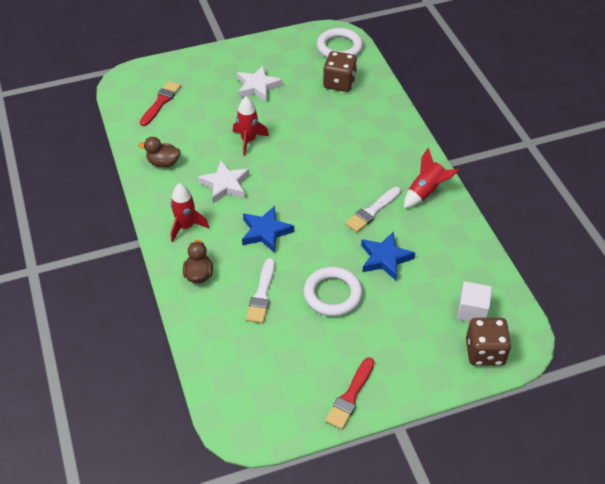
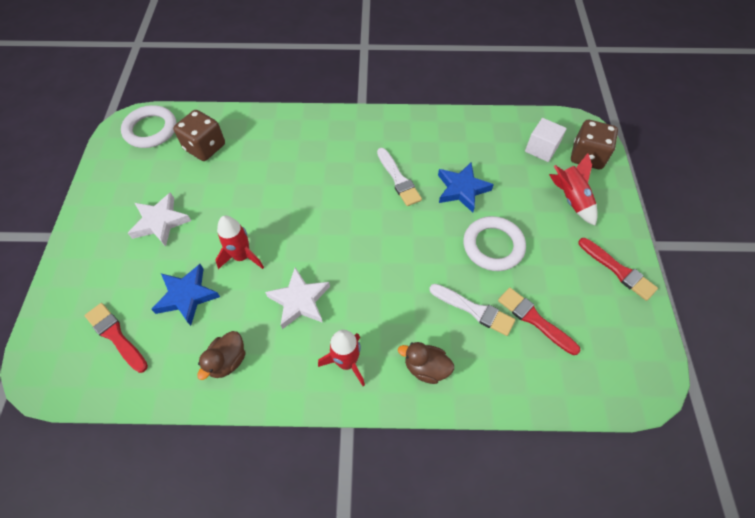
camera: 70 degrees left, 10 degrees up
blue star [242,206,294,253] -> blue star moved to [151,264,220,326]
red rocket [404,148,459,208] -> red rocket moved to [549,153,598,226]
none -> red brush [498,288,580,355]

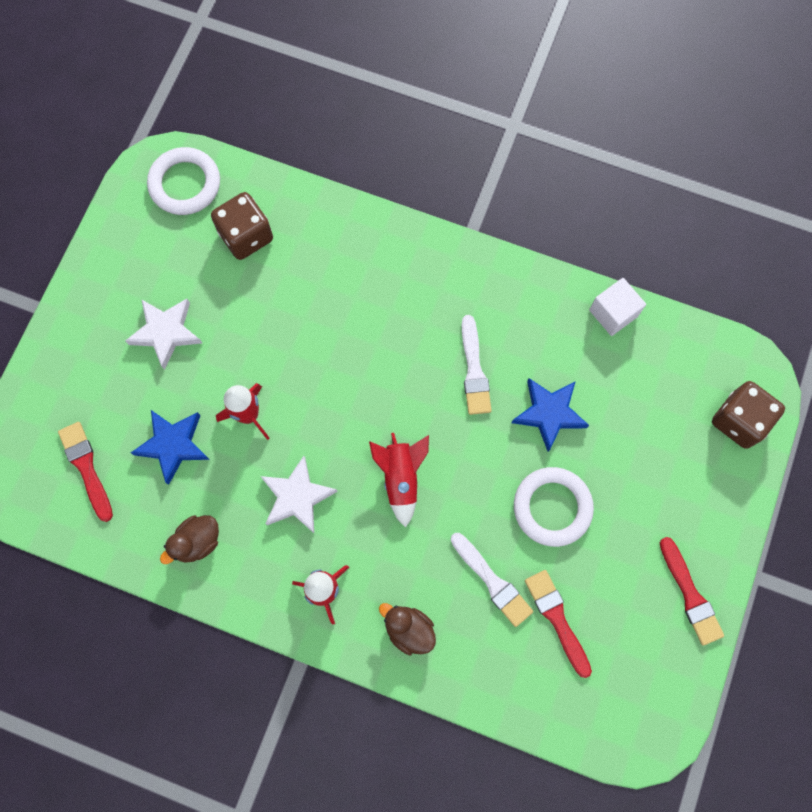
camera: 20 degrees right, 15 degrees up
white cube [525,118,567,162] -> white cube moved to [589,278,646,336]
red rocket [549,153,598,226] -> red rocket moved to [369,433,429,528]

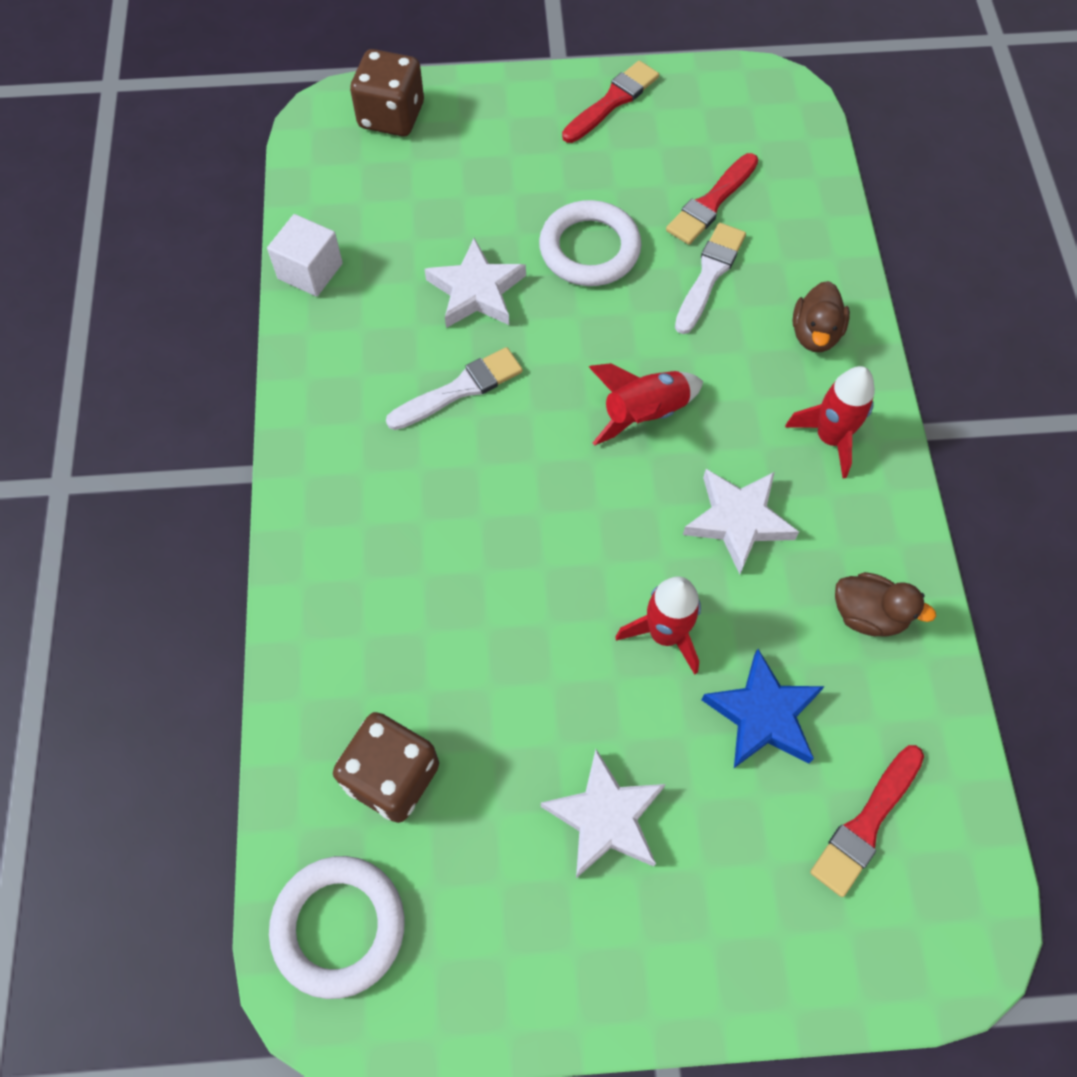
camera: 115 degrees left, 10 degrees down
blue star [511,378,589,452] -> white star [424,238,526,328]

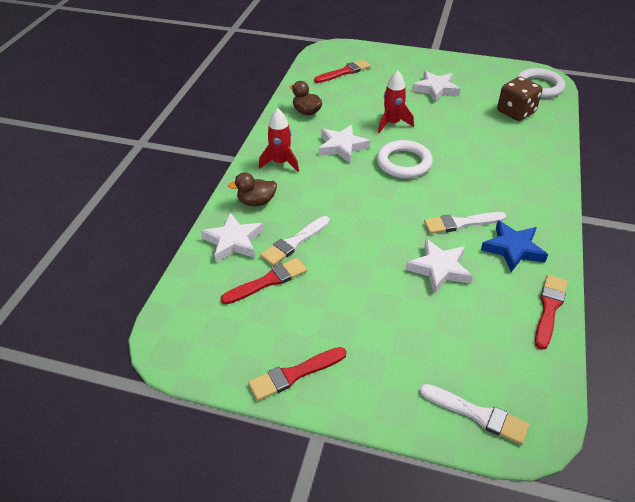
camera: 160 degrees left, 20 degrees down
white cube [267,214,343,296] -> red brush [535,275,567,350]
brown dice [350,49,424,136] -> white brush [420,384,529,445]
white ring [539,200,641,286] -> white ring moved to [377,140,433,178]
red rocket [589,363,703,445] -> none
blue star [701,649,825,768] -> blue star moved to [481,220,548,272]
brown duck [792,281,850,352] -> brown duck turned 135 degrees counterclockwise [228,172,277,206]
none -> white star [201,213,263,262]

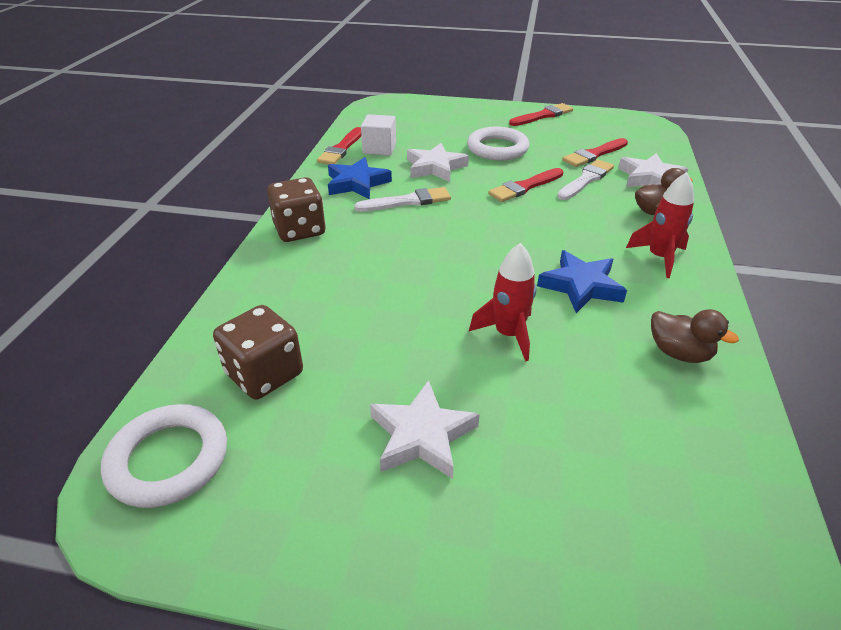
camera: 175 degrees right, 5 degrees down
red brush [314,60,371,83] -> red brush moved to [488,168,563,202]
white star [319,125,370,163] -> blue star [537,250,627,313]
white ring [377,140,433,178] -> white ring moved to [467,127,529,161]
white brush [420,384,529,445] -> none
none -> brown dice [267,177,325,242]
none -> white cube [361,114,396,155]

